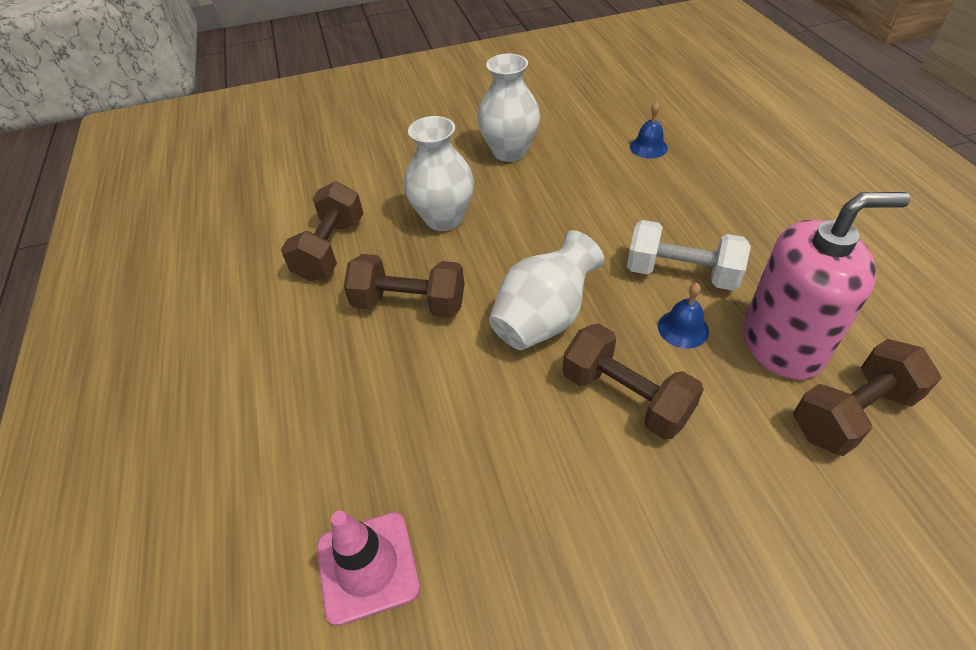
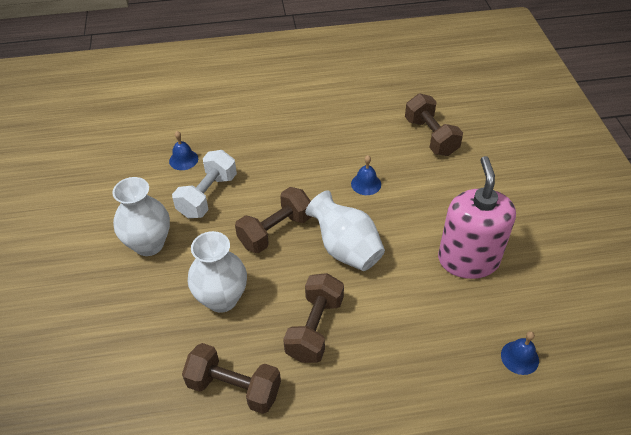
camera: 85 degrees left, 0 degrees up
pink traffic cone [317,511,420,626] -> blue bell [501,331,539,375]
brown dumbbell [563,323,704,440] -> brown dumbbell moved to [235,187,312,253]
white dumbbell [627,220,751,291] -> white dumbbell moved to [172,150,237,218]
pink soap dispenser [743,192,910,380] -> pink soap dispenser moved to [438,156,516,279]

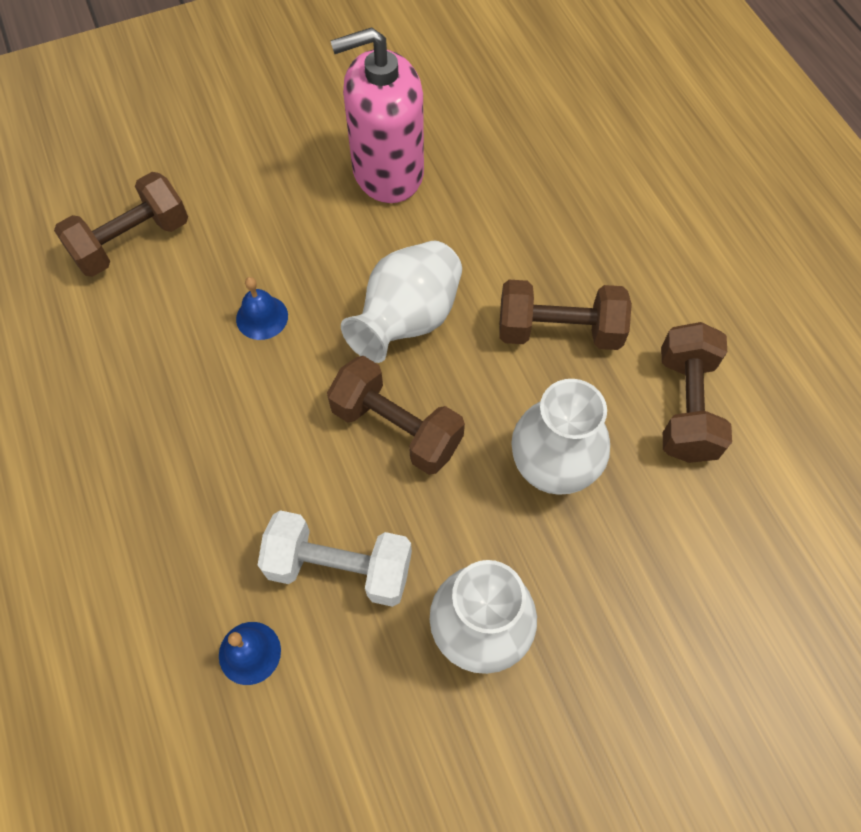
camera: 105 degrees left, 15 degrees up
blue bell [501,331,539,375] -> none

